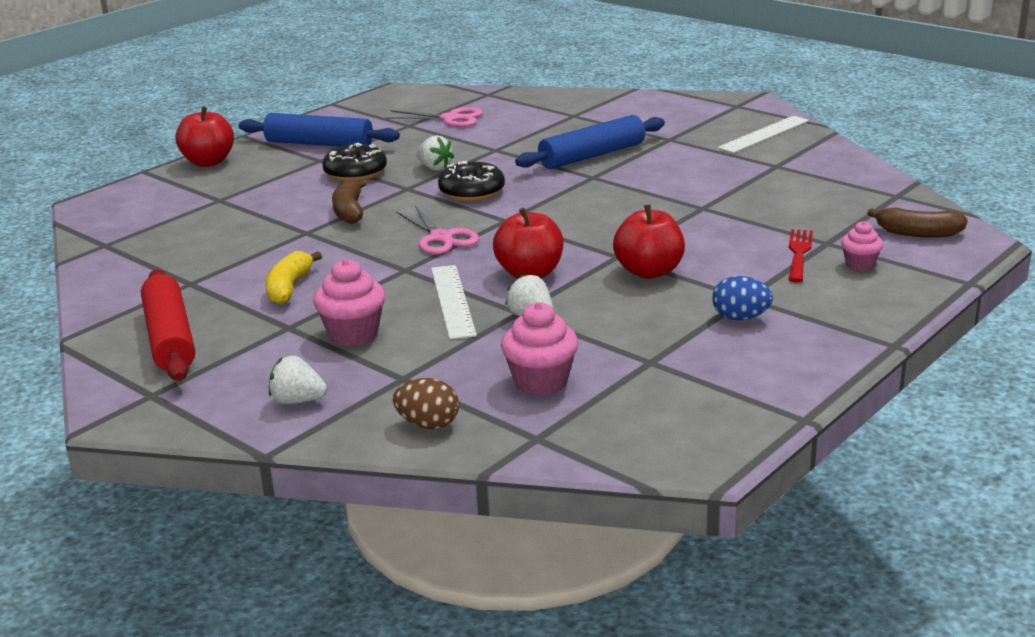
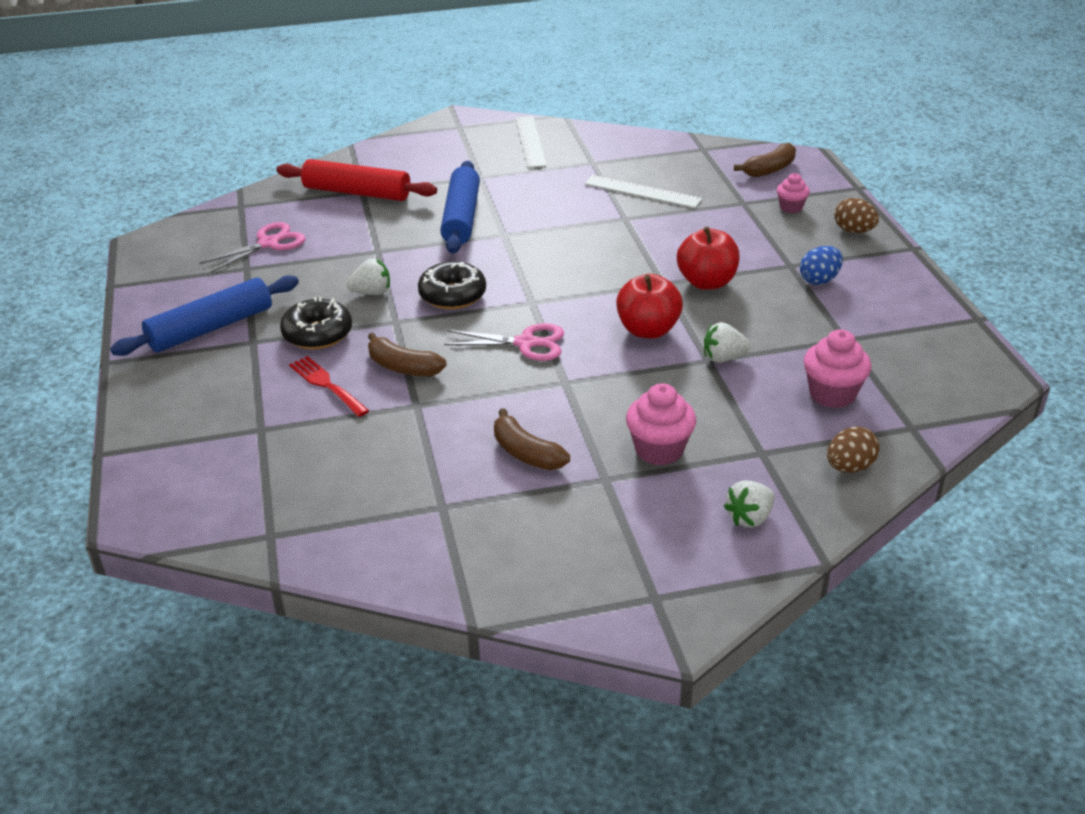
camera: 55 degrees left, 10 degrees up
red rolling pin [141,269,195,381] -> red rolling pin moved to [276,159,437,201]
red apple [175,106,234,167] -> none
yellow banana [265,251,322,304] -> brown banana [494,408,570,470]
white ruler [431,265,477,339] -> white ruler moved to [585,175,702,208]
red fork [788,229,813,283] -> red fork moved to [289,356,369,417]
none -> brown egg [834,198,879,233]

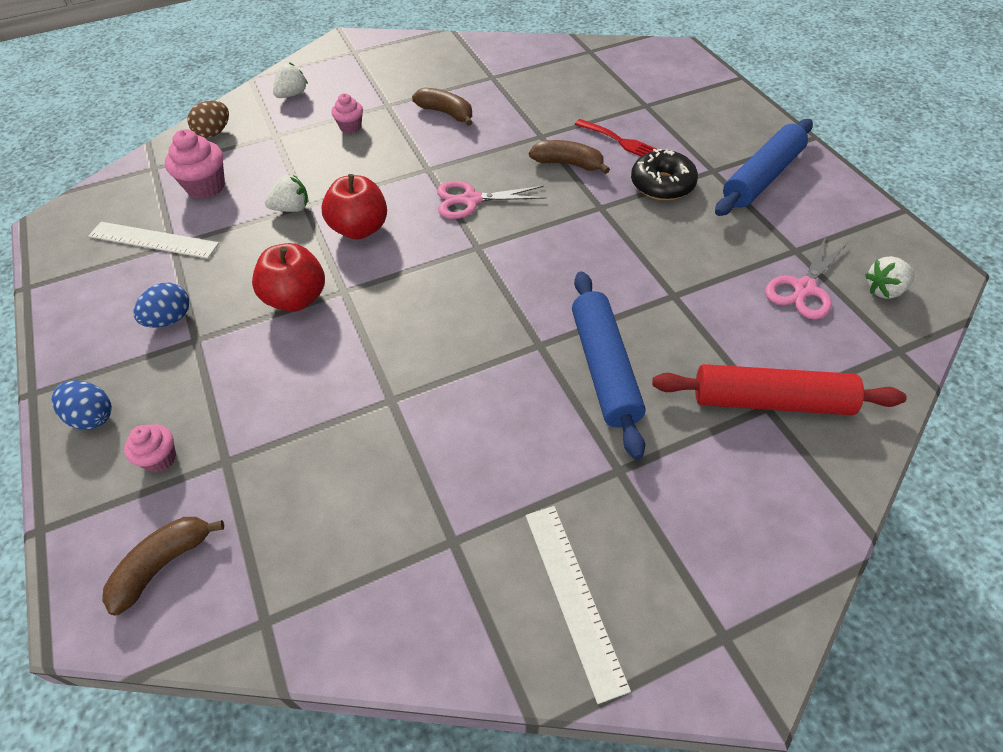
camera: 170 degrees right, 15 degrees up
white strawberry [346,258,390,295] -> white strawberry moved to [865,256,915,299]
black donut [418,261,486,309] -> none
white ruler [585,175,702,208] -> white ruler moved to [88,222,219,259]
pink cupcake [626,383,696,466] -> pink cupcake [331,93,363,134], size x0.61
brown egg [834,198,879,233] -> blue egg [52,380,112,430]

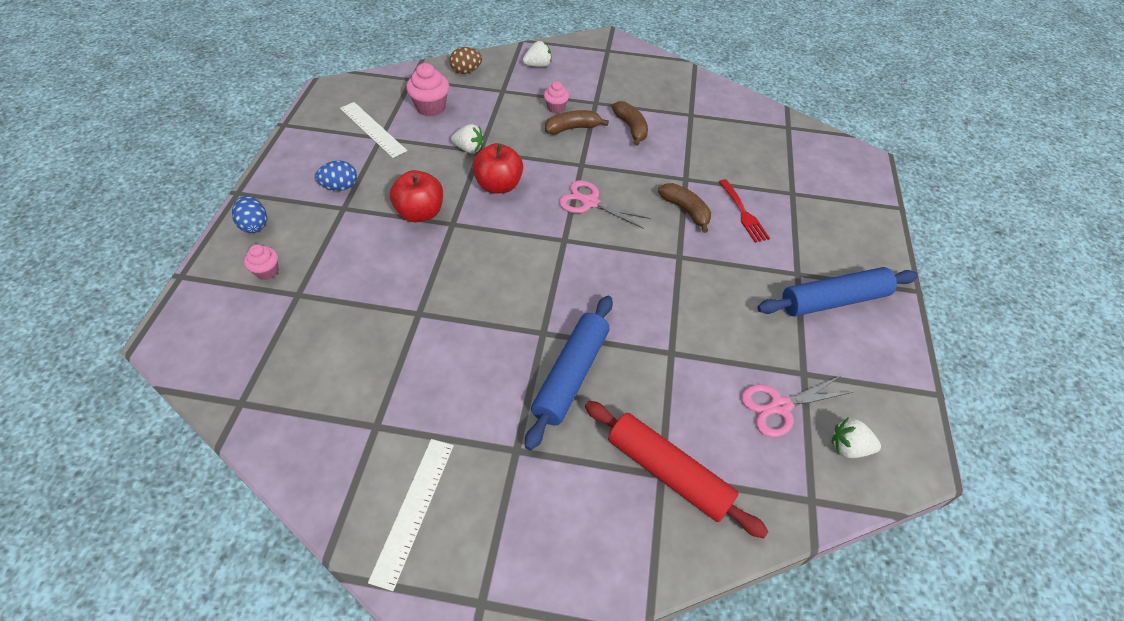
camera: 30 degrees right, 0 degrees up
brown banana [102,517,224,615] -> brown banana moved to [545,110,609,135]
black donut [631,149,698,200] -> none

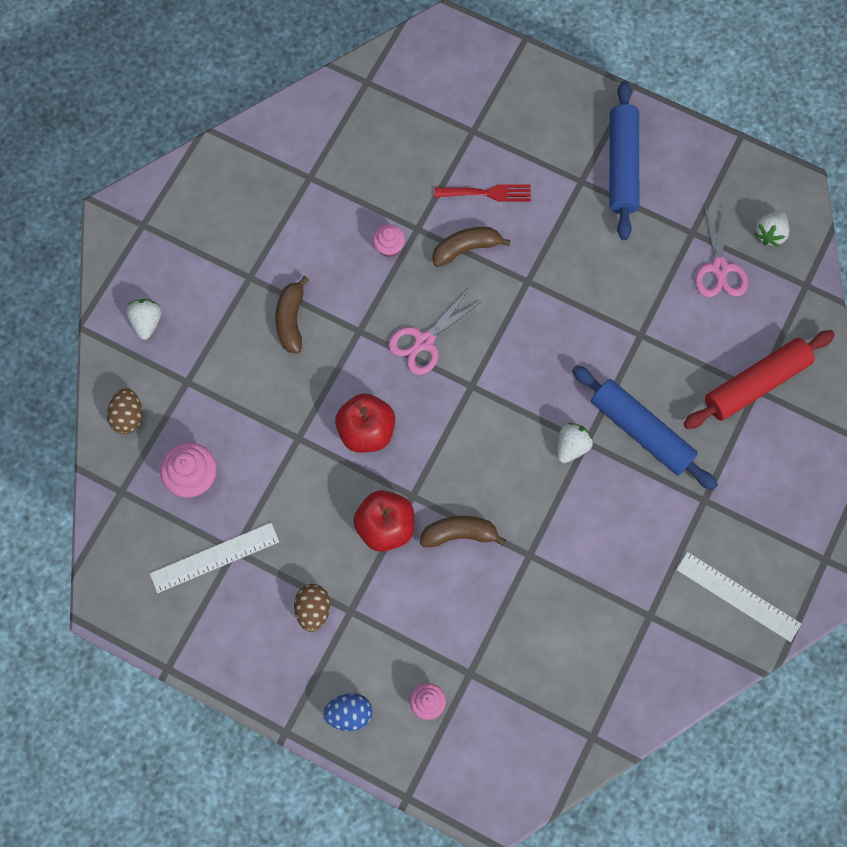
camera: 70 degrees left, 20 degrees up
blue egg [315,161,357,191] -> brown egg [294,584,330,632]
white strawberry [451,124,484,154] -> white strawberry moved to [557,423,593,463]
pink cupcake [544,81,569,113] -> pink cupcake moved to [373,224,405,257]
brown banana [612,101,648,146] -> brown banana moved to [420,516,507,547]

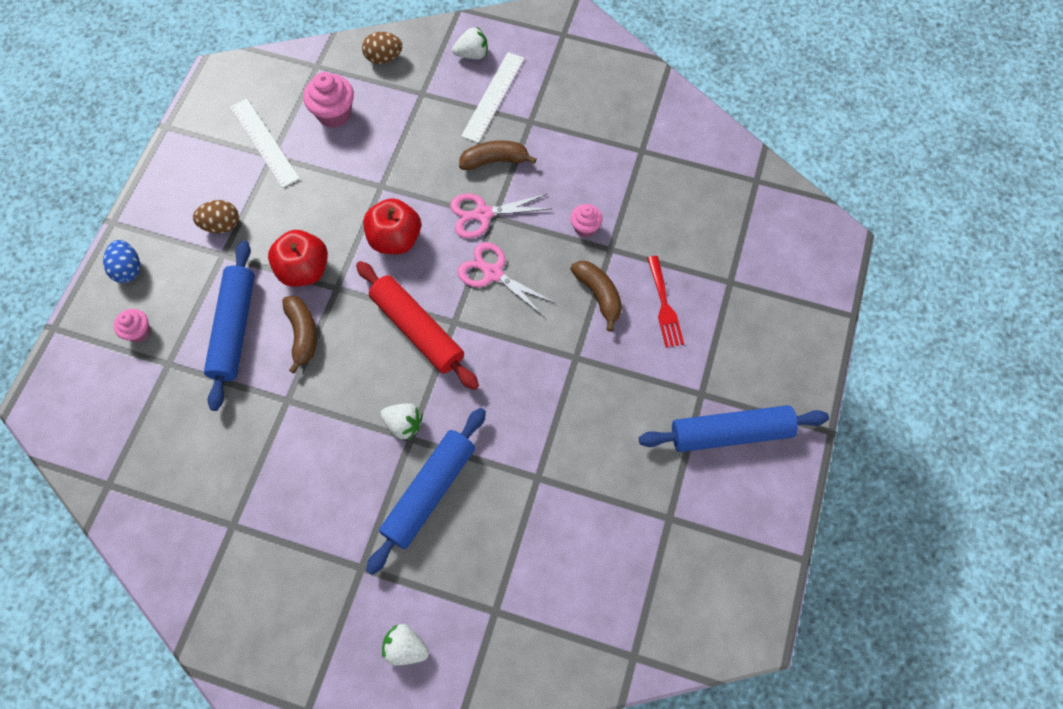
camera: 80 degrees right, 5 degrees down
white ruler [676,552,801,642] -> white ruler moved to [461,52,525,143]
red rolling pin [684,330,835,429] -> red rolling pin moved to [356,261,479,390]
pink scissors [695,203,748,297] -> pink scissors moved to [450,193,552,239]
white strawberry [755,210,789,247] -> white strawberry moved to [382,624,429,666]
none -> blue rolling pin [204,241,255,411]

